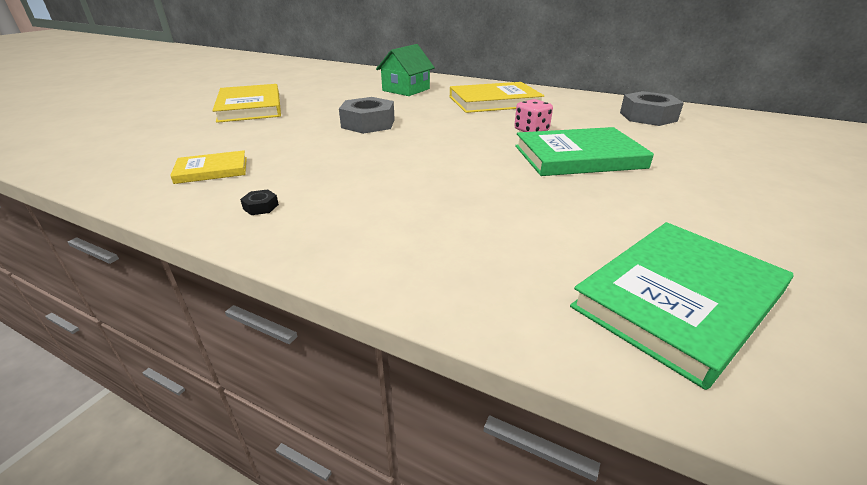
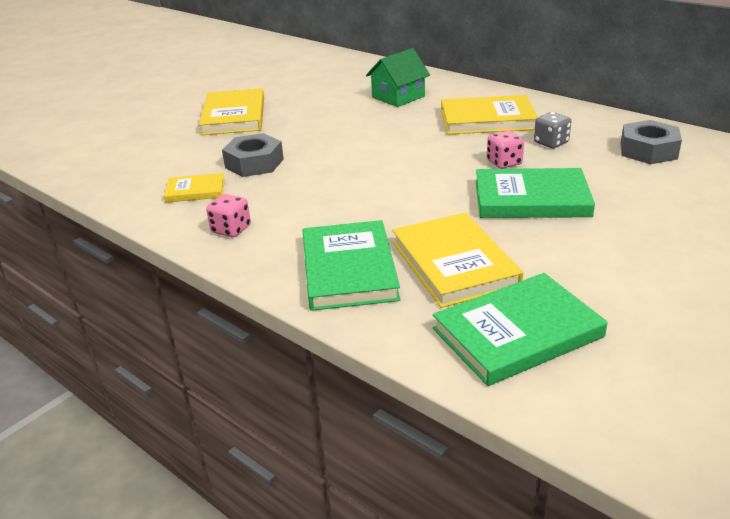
camera: 15 degrees right, 0 degrees up
black nut [240,189,279,215] -> pink dice [206,194,251,237]
grey nut [339,97,395,134] -> grey nut moved to [222,133,284,177]
none -> green book [303,220,400,311]
none -> yellow book [392,213,523,308]
none -> grey dice [534,112,571,148]

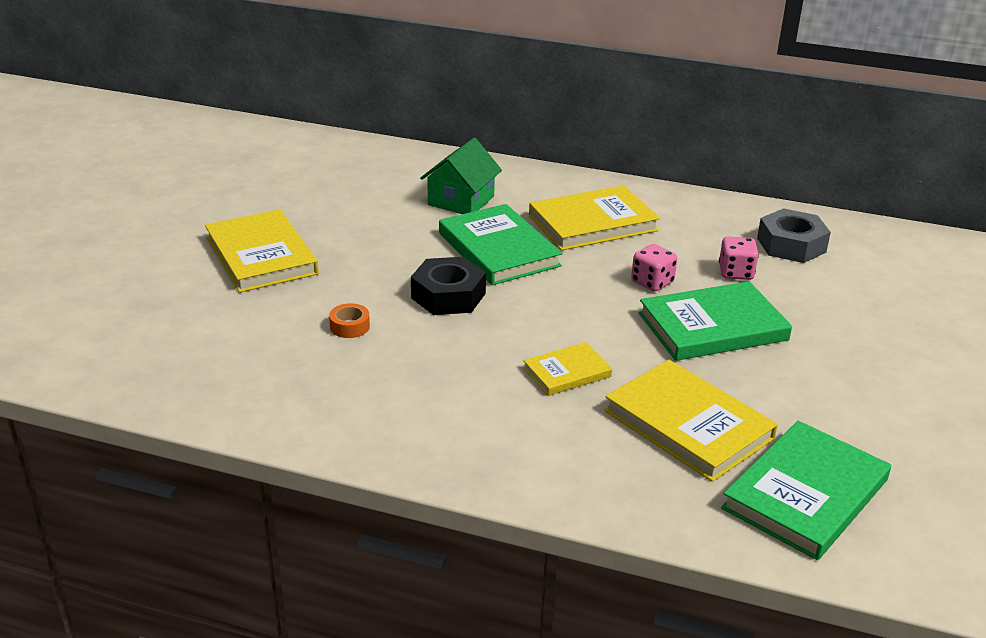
camera: 25 degrees left, 0 degrees up
yellow book [164,173,225,202] -> yellow book moved to [523,342,612,396]
pink dice [206,194,251,237] -> pink dice moved to [719,237,759,280]
grey nut [222,133,284,177] -> orange tape [329,303,370,338]
green book [303,220,400,311] -> green book moved to [439,204,563,285]
grey dice [534,112,571,148] -> none
none -> black nut [411,257,486,315]

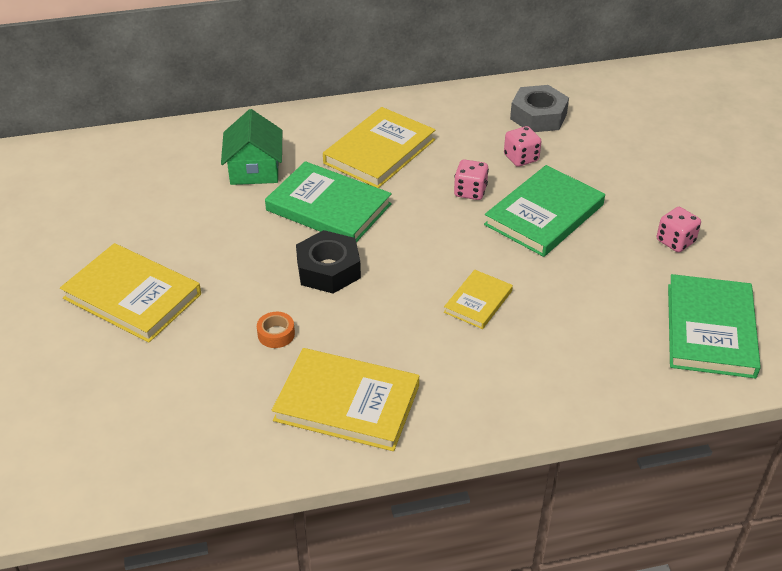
camera: 30 degrees left, 10 degrees up
yellow book [604,360,778,482] -> yellow book moved to [272,348,419,451]
none -> pink dice [657,207,701,252]

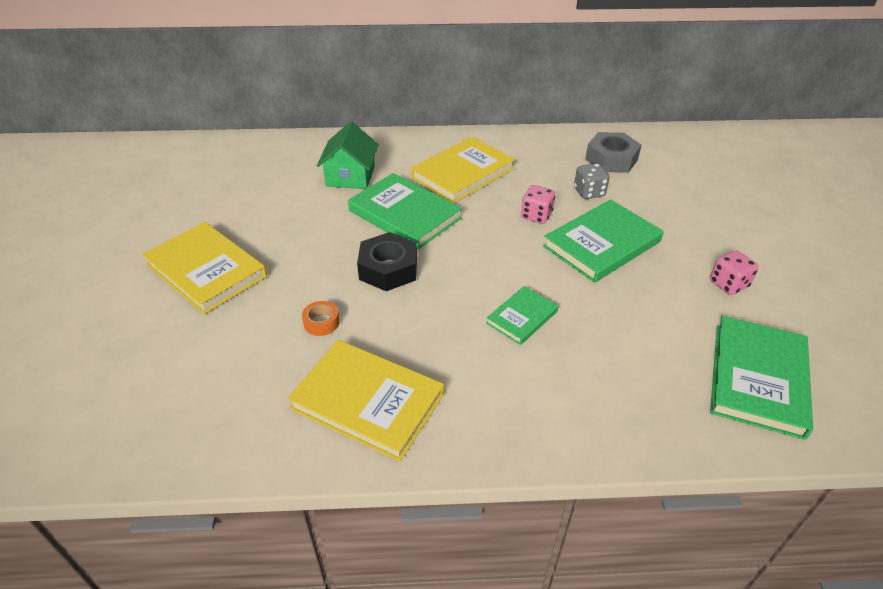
camera: 10 degrees right, 0 degrees up
yellow book [444,270,513,329] -> green book [486,286,558,345]
pink dice [504,126,542,167] -> grey dice [574,163,610,199]

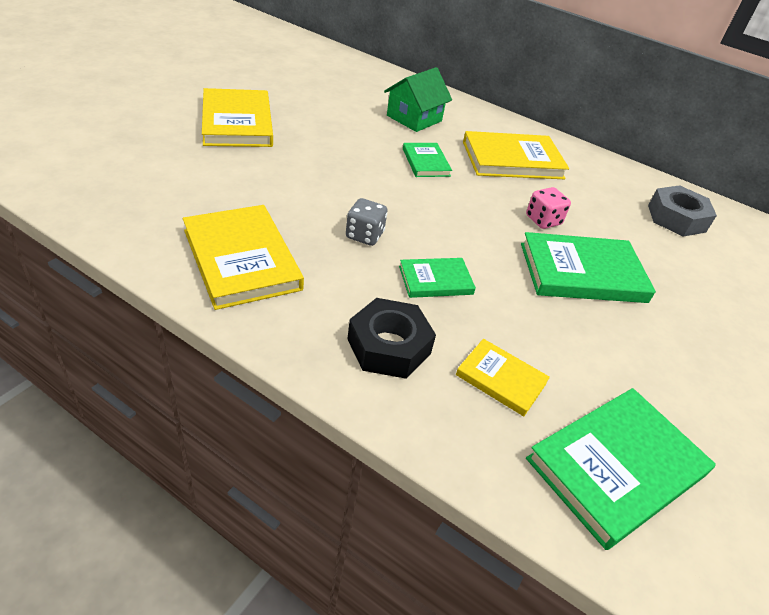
camera: 30 degrees right, 0 degrees up
orange tape [302,301,340,336] -> none
green book [348,173,462,250] -> green book [403,143,452,177], size x0.55
black nut [357,232,417,291] -> black nut moved to [347,298,436,379]
grey dice [574,163,610,199] -> grey dice moved to [346,198,388,246]
pink dice [710,250,759,295] -> none
none -> yellow book [456,339,550,416]

